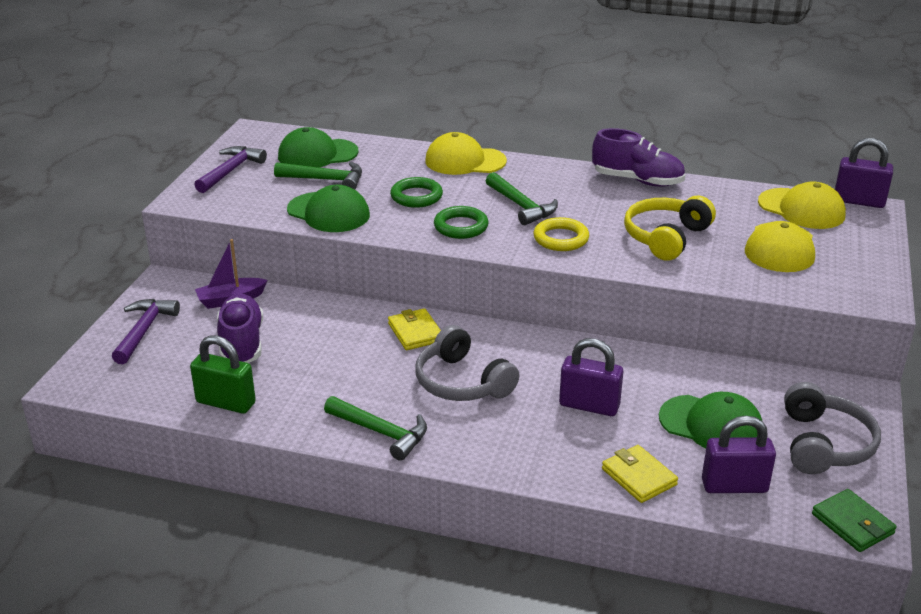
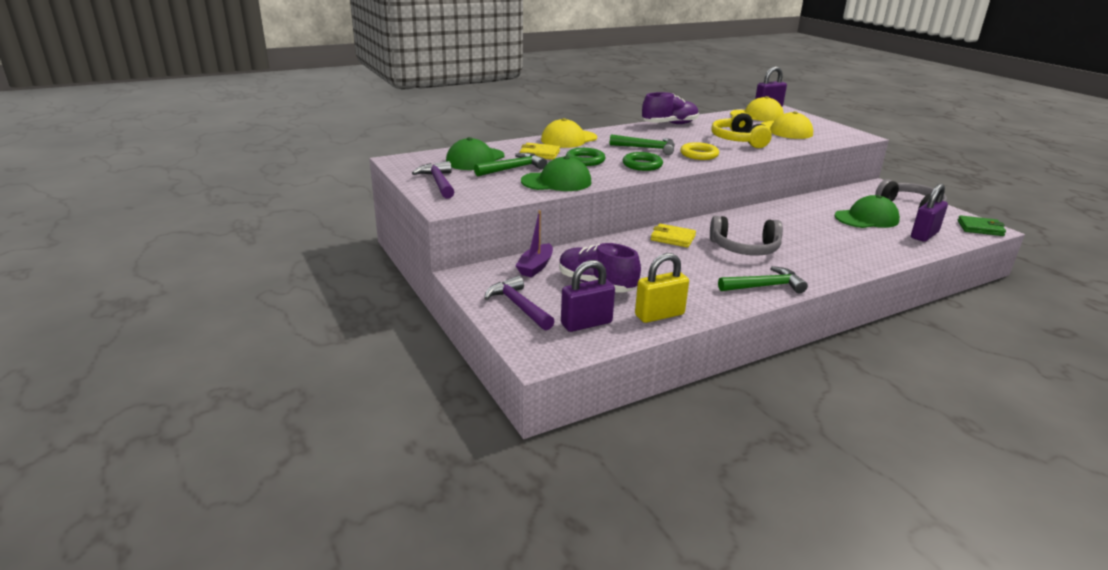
camera: 45 degrees left, 5 degrees down
green padlock [190,335,256,414] -> yellow padlock [635,253,689,323]
purple padlock [559,338,623,416] -> purple padlock moved to [561,260,615,332]
yellow wallet [602,445,678,503] -> yellow wallet moved to [520,143,560,160]

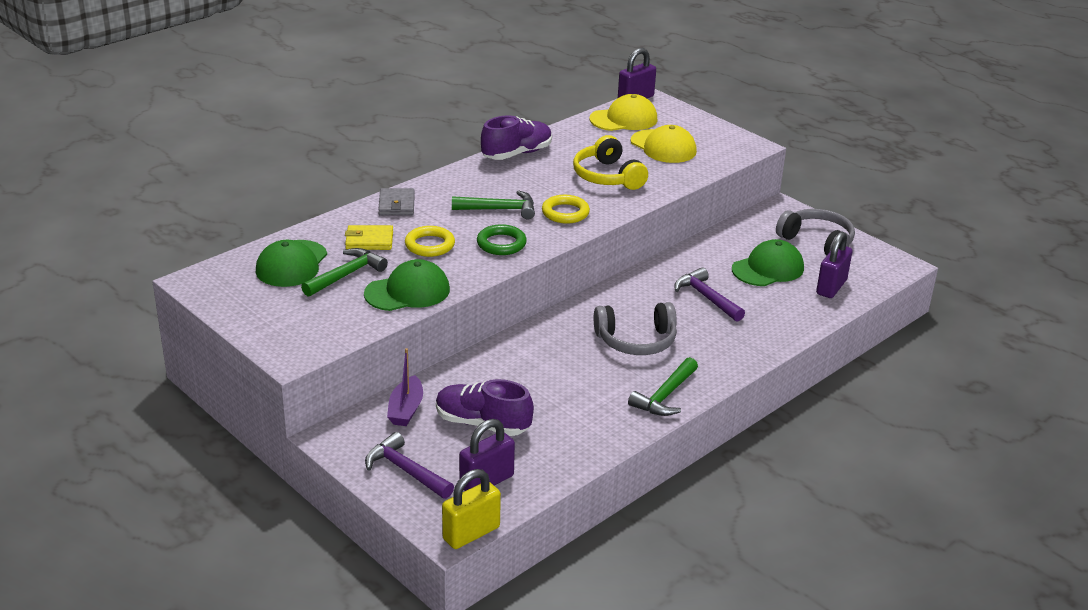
camera: 15 degrees left, 5 degrees up
purple hammer [412,161,454,199] -> purple hammer moved to [674,267,745,322]
yellow cap [541,118,597,148] -> grey wallet [378,188,415,215]
green ring [566,148,605,166] -> yellow ring [405,226,455,257]
yellow padlock [635,253,689,323] -> yellow padlock moved to [442,469,501,549]
yellow wallet [651,224,696,248] -> none
green hammer [718,266,808,294] -> green hammer turned 150 degrees clockwise [628,357,698,416]
green wallet [958,215,1006,236] -> none

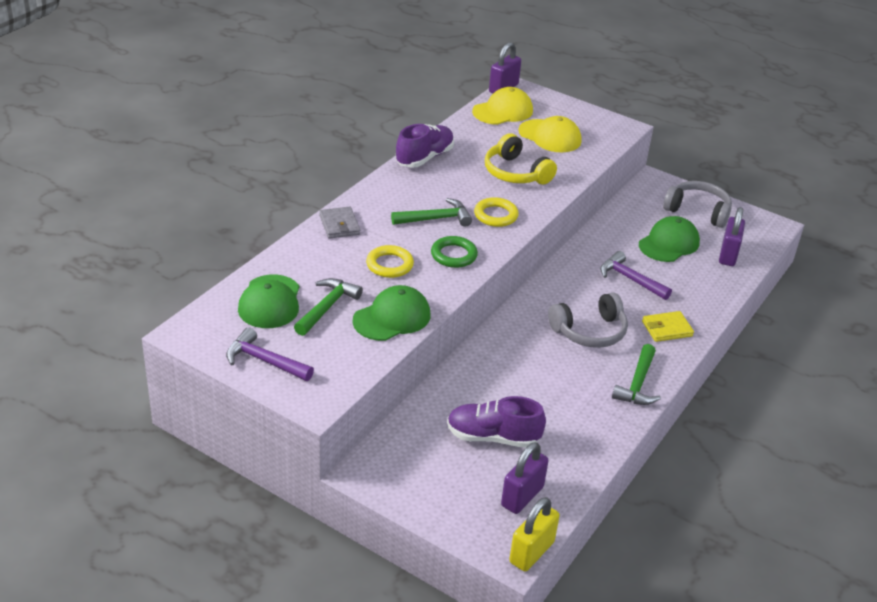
camera: 15 degrees left, 5 degrees up
yellow wallet [345,225,393,250] -> yellow wallet moved to [642,311,694,342]
purple hammer [365,432,454,499] -> purple hammer moved to [226,327,314,381]
purple boat [387,348,423,426] -> none

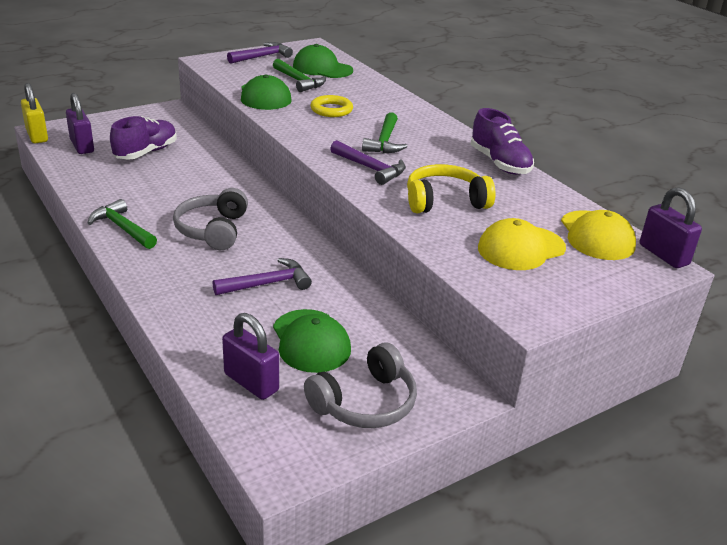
camera: 115 degrees right, 5 degrees down
grey wallet [319,207,360,239] -> none
green ring [431,236,478,268] -> none
yellow ring [474,197,519,227] -> purple hammer [330,140,406,185]
yellow wallet [642,311,694,342] -> none

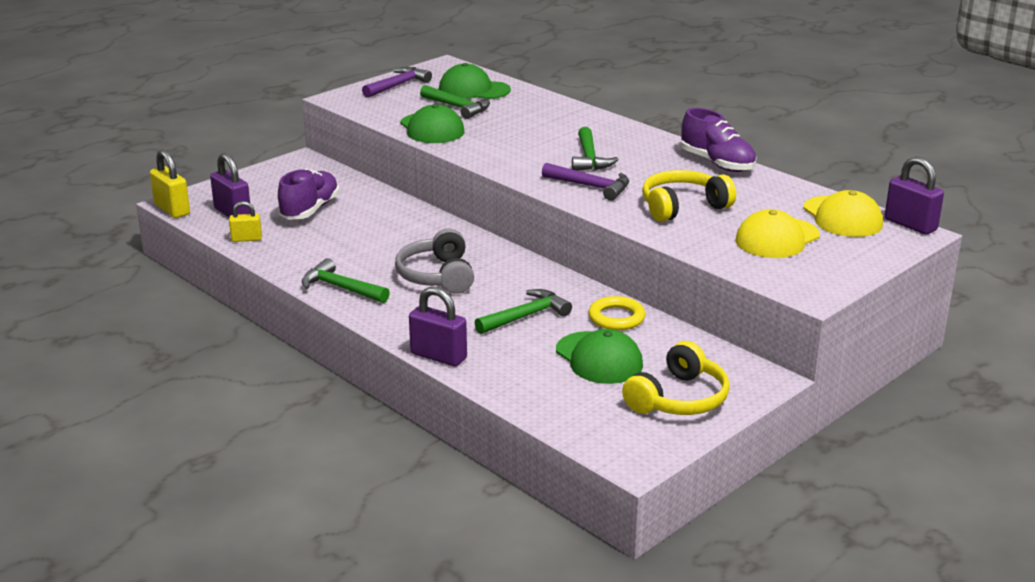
camera: 10 degrees left, 5 degrees down
purple hammer [212,258,312,295] -> green hammer [475,289,572,334]
purple padlock [222,313,279,400] -> purple padlock moved to [409,287,467,366]
grey headphones [304,342,417,428] -> yellow headphones [622,341,730,415]
yellow ring [311,95,353,117] -> yellow ring moved to [588,296,646,330]
none -> yellow padlock [229,201,262,242]

